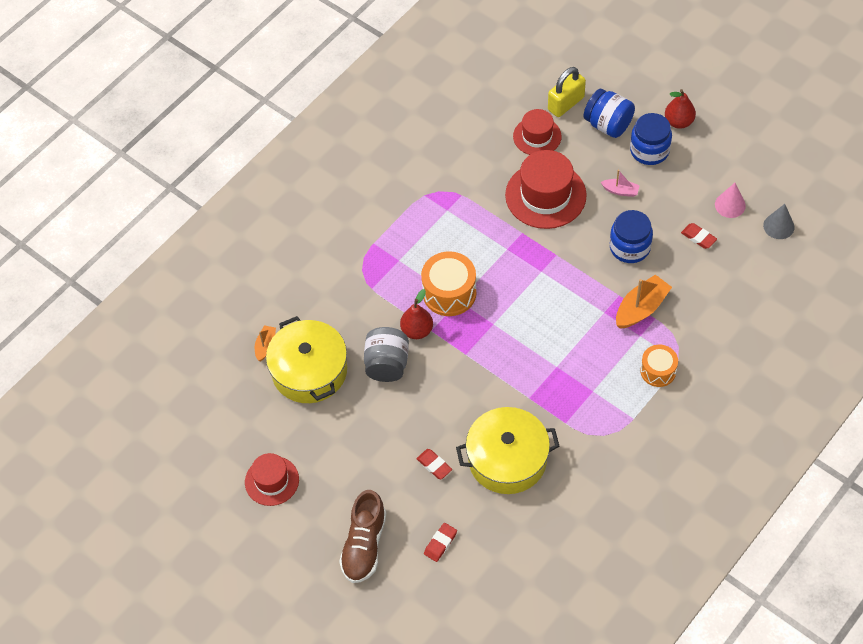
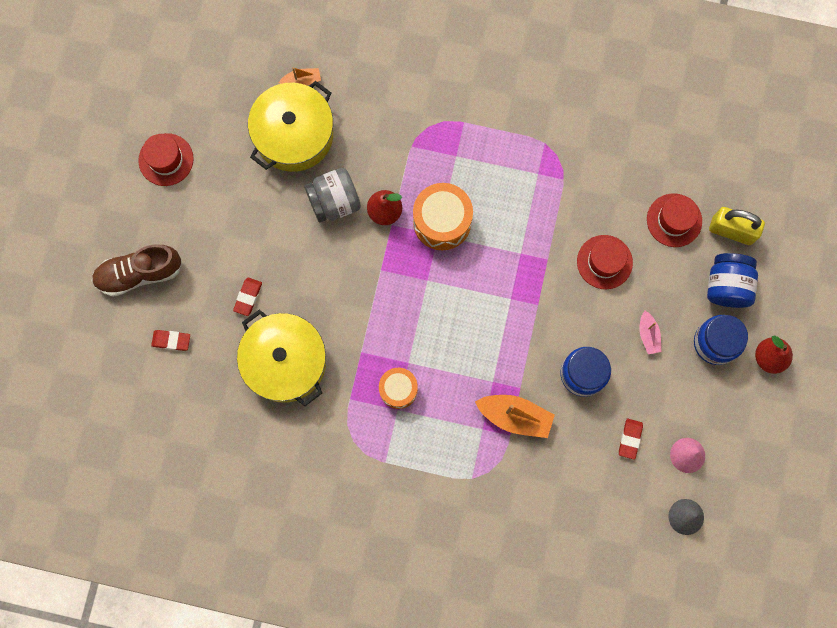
camera: 60 degrees right, 20 degrees up
red hat [505,150,587,229] -> red hat [577,235,633,289], size x0.61
orange drum [640,345,678,387] -> orange drum moved to [379,368,418,409]

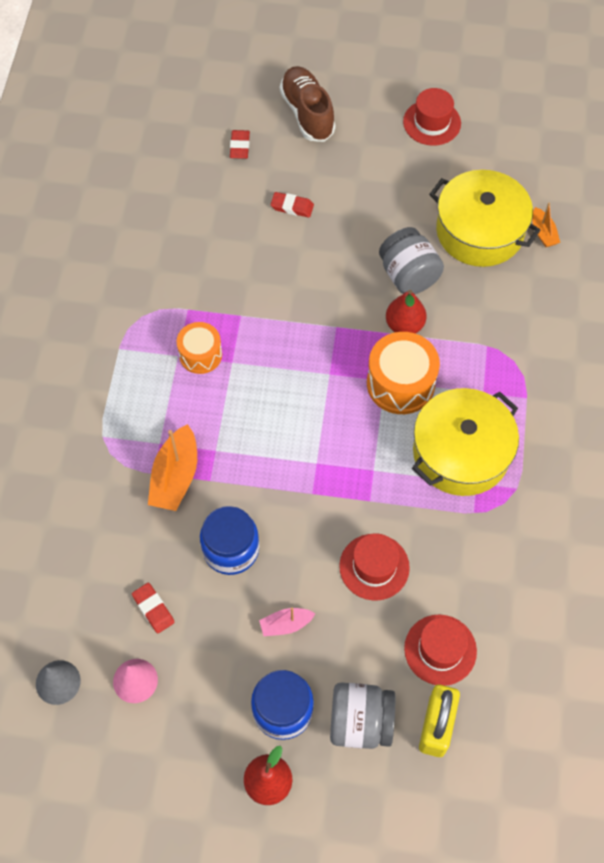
camera: 85 degrees right, 15 degrees down
yellow pot [237,310,326,406] -> yellow pot moved to [412,388,519,496]
red eraser [619,419,643,460] -> red eraser turned 45 degrees clockwise [132,583,175,633]
blue jar [707,253,758,308] -> grey jar [330,682,395,749]

